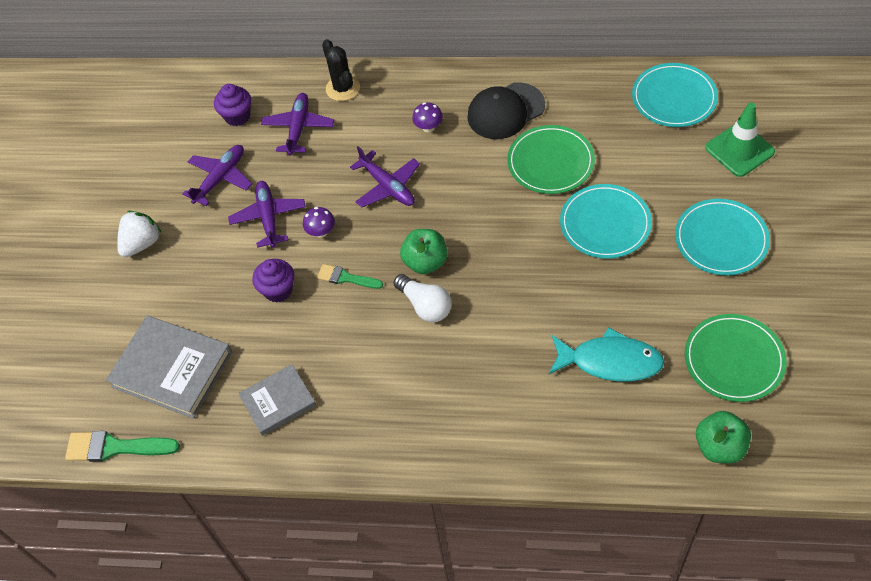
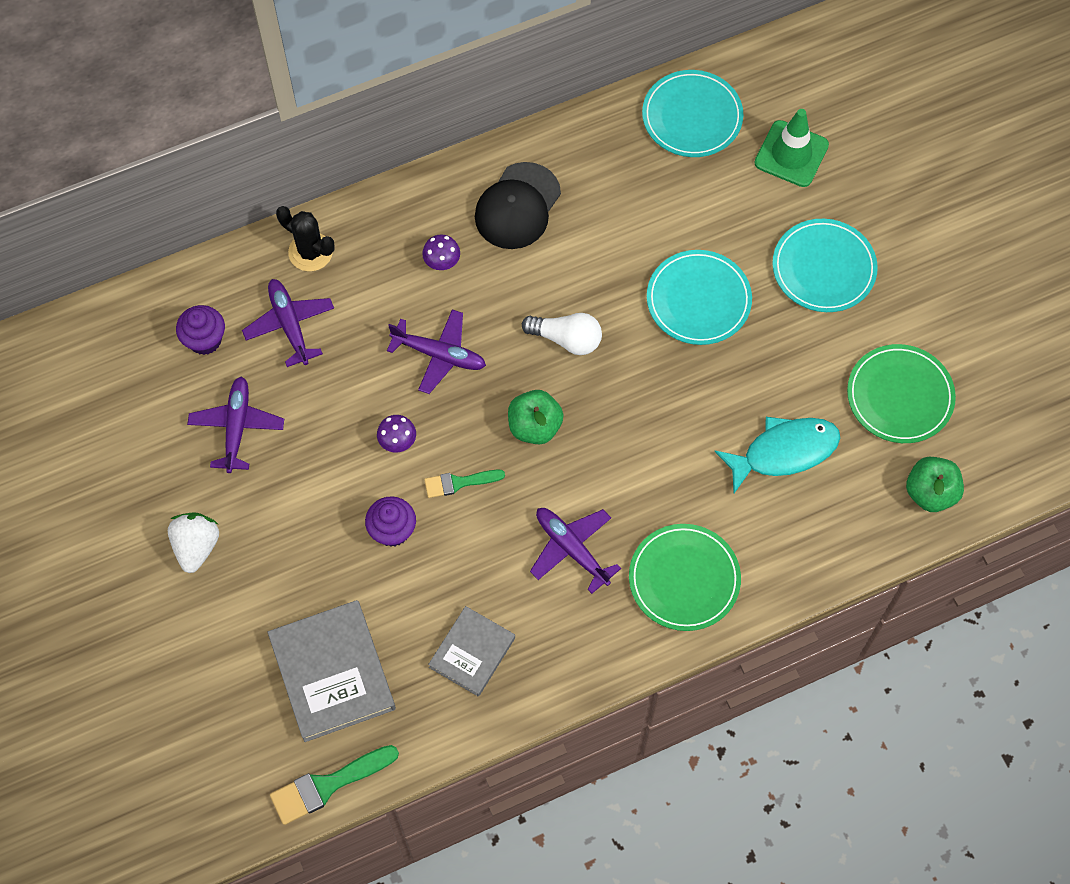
camera: 35 degrees left, 10 degrees up
grey book [106,316,232,419] -> grey book turned 75 degrees clockwise [268,600,396,742]
purple plane [228,181,306,248] -> purple plane moved to [530,508,621,594]
white light bulb [394,274,452,322] -> white light bulb moved to [522,313,602,355]
green plate [507,125,595,194] -> green plate moved to [629,524,741,631]

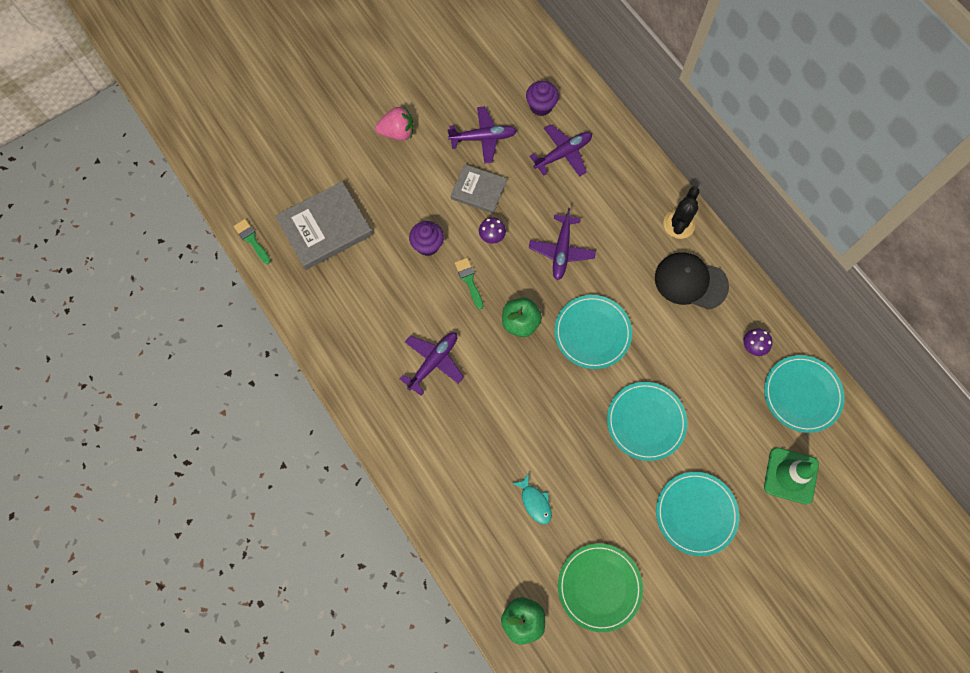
camera: 80 degrees right, 5 degrees up
white strawberry [168,512,219,573] -> pink strawberry [375,106,414,141]
green brush [270,745,399,825] -> green brush [234,219,271,264], size x0.64
black cactus [276,206,334,271] -> black cactus moved to [663,186,700,239]
purple mushroom [422,234,460,270] -> purple mushroom moved to [743,329,772,356]
grey book [428,606,515,697] -> grey book moved to [451,164,507,214]
white light bulb [522,313,602,355] -> turquoise plate [554,295,632,369]
green plate [629,524,741,631] -> none
turquoise fish [714,417,840,493] -> turquoise fish [512,473,552,524], size x0.56

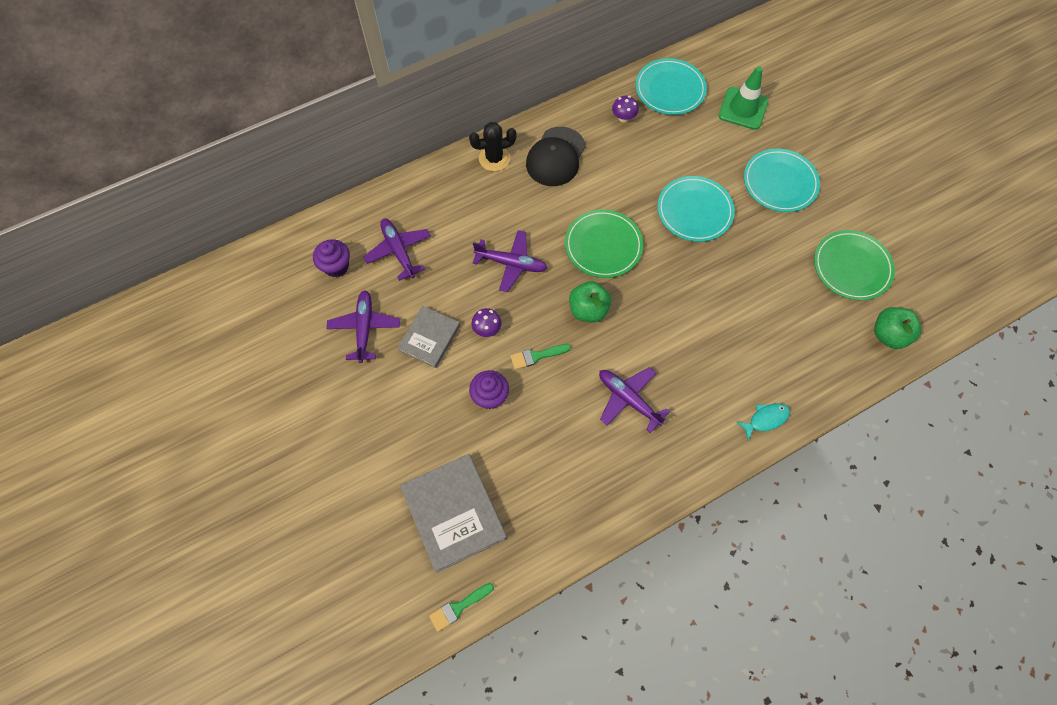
camera: 85 degrees left, 5 degrees down
pink strawberry [375,106,414,141] -> none
turquoise fish [512,473,552,524] -> turquoise fish moved to [737,403,790,440]
turquoise plate [554,295,632,369] -> green plate [565,209,643,278]
black cactus [663,186,700,239] -> black cactus turned 45 degrees counterclockwise [469,122,517,171]

